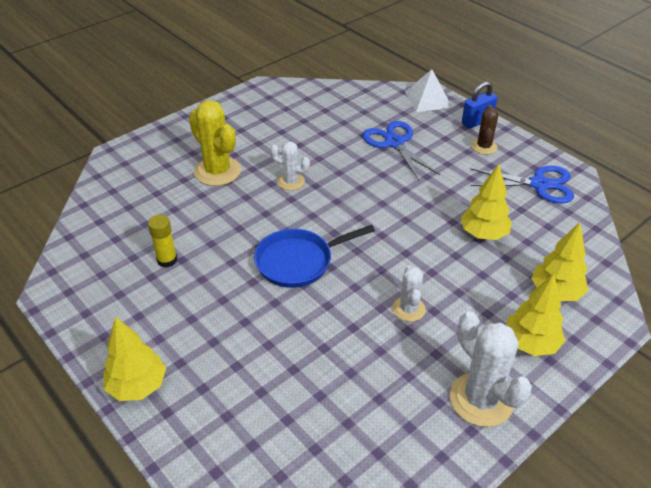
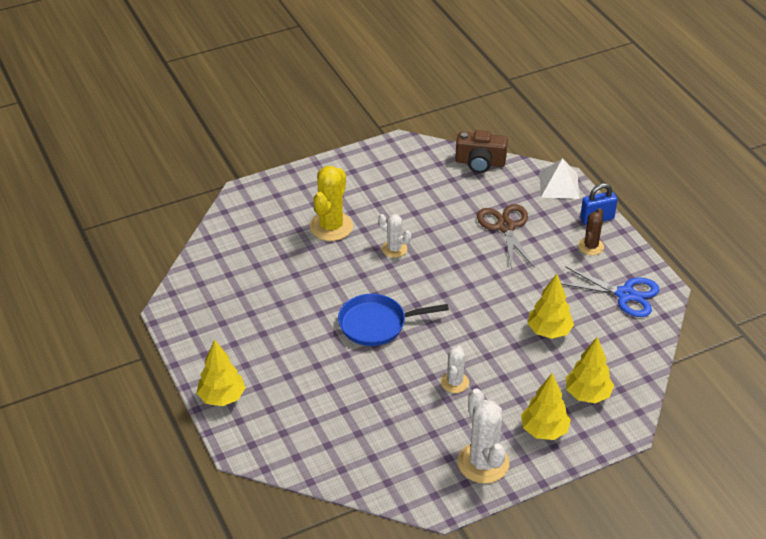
camera: 15 degrees right, 0 degrees up
yellow glue stick [148,215,177,268] -> none
yellow cactus [189,100,241,186] -> yellow cactus turned 45 degrees clockwise [310,166,353,241]
blue scissors [362,121,440,181] -> brown scissors [477,204,535,270]
none -> brown camera [455,130,508,173]

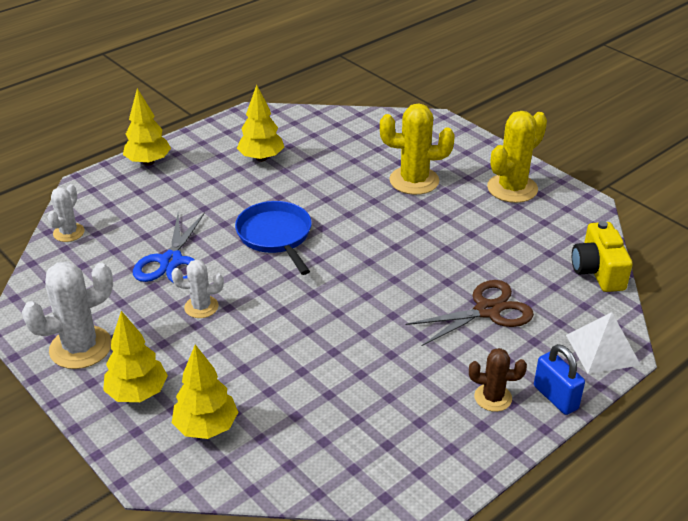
camera: 75 degrees right, 5 degrees down
white cactus [378,214,411,258] -> white cactus moved to [48,184,85,242]
brown camera [455,130,508,173] -> yellow camera [572,221,633,292]
yellow tree [527,274,574,339] -> yellow tree moved to [237,85,284,162]
blue scissors [561,267,660,317] -> blue scissors moved to [133,212,205,283]
none -> yellow cactus [487,111,547,203]

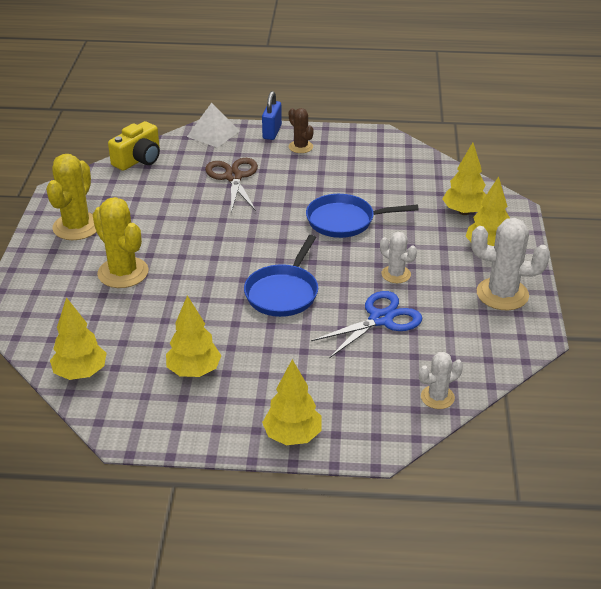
camera: 135 degrees left, 0 degrees up
brown scissors [406,280,534,346] -> brown scissors turned 60 degrees clockwise [205,158,258,213]
yellow cactus [487,111,547,203] -> yellow cactus turned 75 degrees counterclockwise [46,154,96,240]
none -> yellow tree [50,297,107,380]
none -> blue pan [306,194,419,238]

